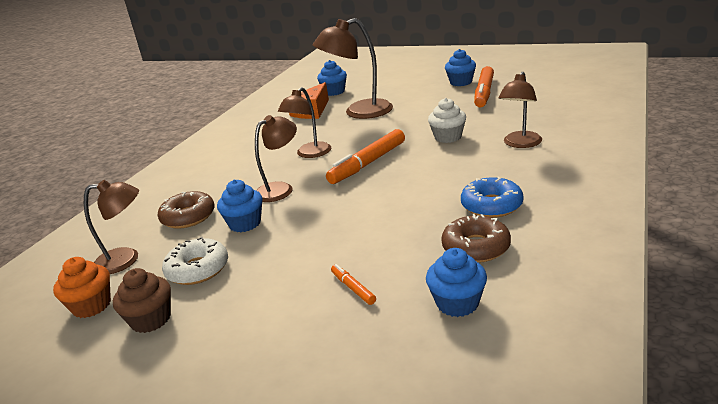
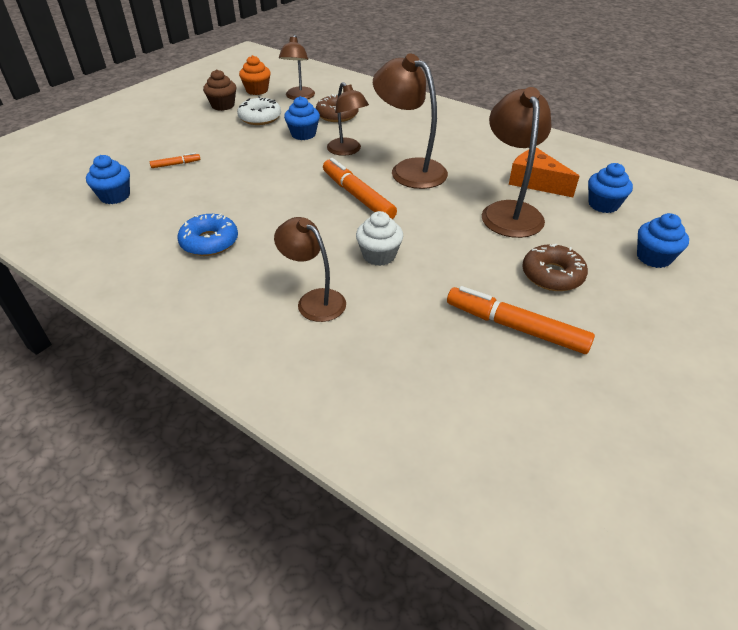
camera: 100 degrees right, 15 degrees up
brown lamp [278,87,331,158] -> brown lamp [373,53,448,189], size x1.53
brown donut [441,214,511,263] -> brown donut moved to [522,244,588,291]
blue cupcake [445,49,476,86] -> blue cupcake moved to [637,213,689,268]

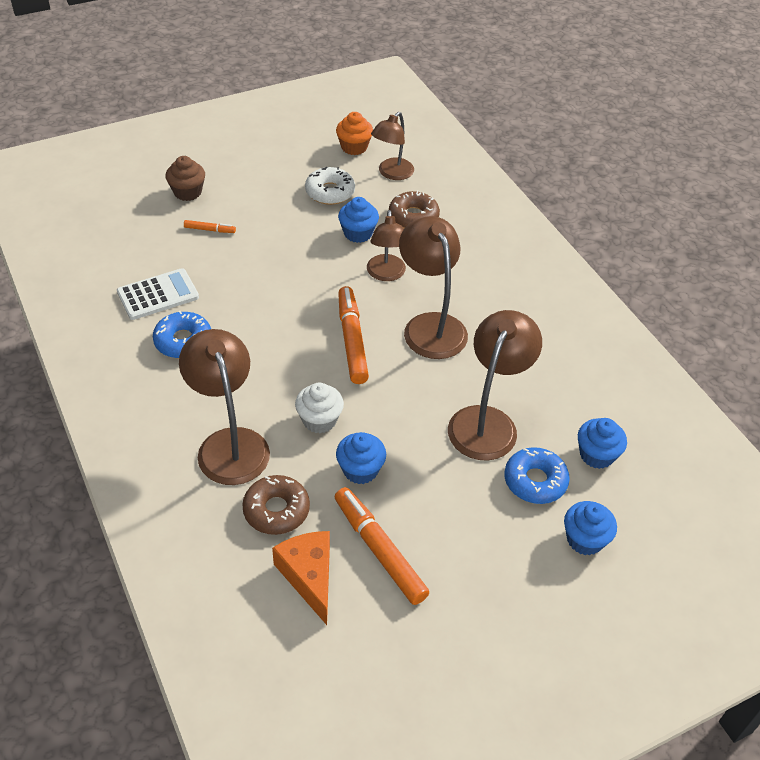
camera: 25 degrees right, 5 degrees up
blue cupcake [86,155,130,204] -> blue cupcake moved to [336,432,386,484]
brown cupcake [203,69,236,111] -> brown cupcake moved to [166,156,205,201]
brown lamp [274,217,346,322] -> brown lamp [179,329,270,485], size x1.53
orange cheese [509,147,579,197] -> orange cheese moved to [272,531,330,625]
brown donut [522,244,588,291] -> brown donut moved to [242,475,310,535]
none -> white calculator [117,268,199,320]
none -> blue donut [504,447,570,504]

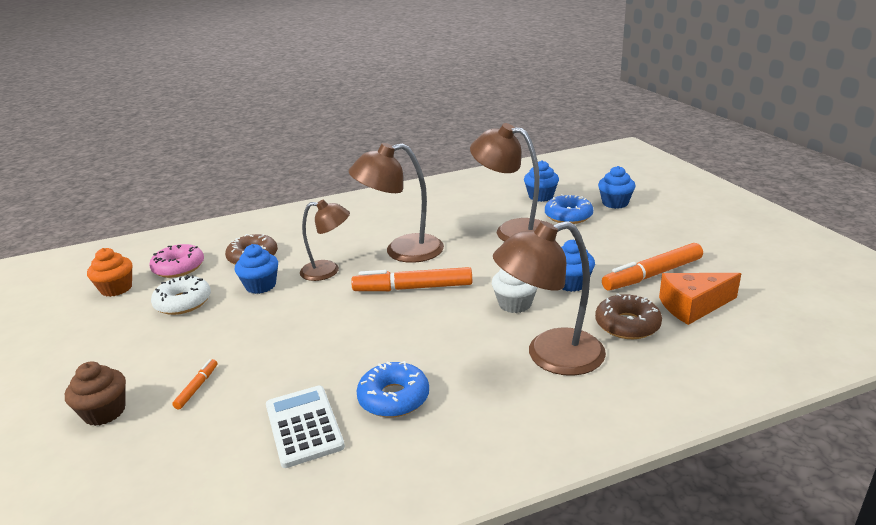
camera: 80 degrees left, 20 degrees down
brown lamp [371,112,414,180] -> pink donut [149,244,204,278]

